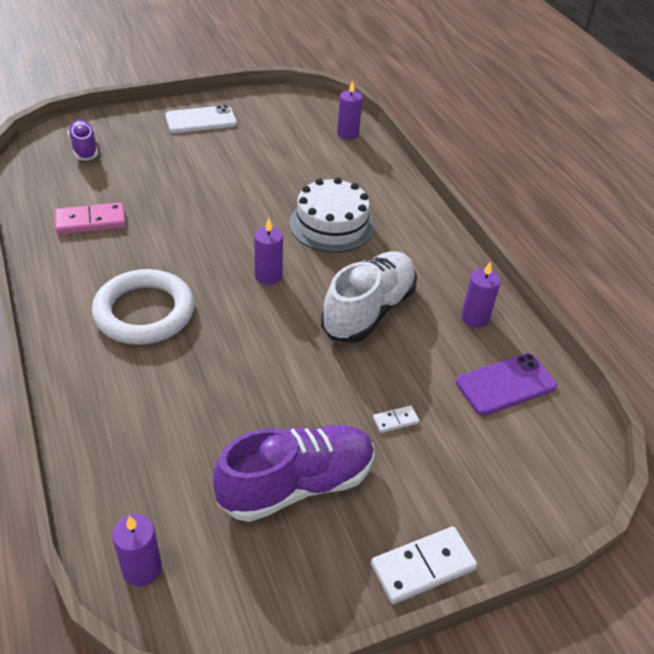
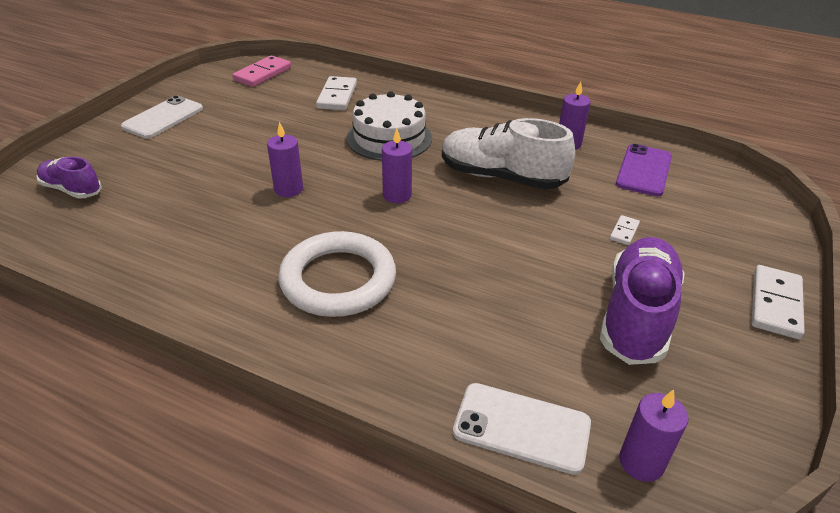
camera: 40 degrees left, 5 degrees down
pink domino [55,202,126,234] -> pink domino moved to [232,55,291,87]
white shoe [321,251,417,343] -> white shoe turned 60 degrees counterclockwise [442,118,575,189]
purple candle [337,80,363,140] -> purple candle moved to [267,122,303,197]
none -> white domino [316,76,357,110]
none -> white phone [453,383,591,475]

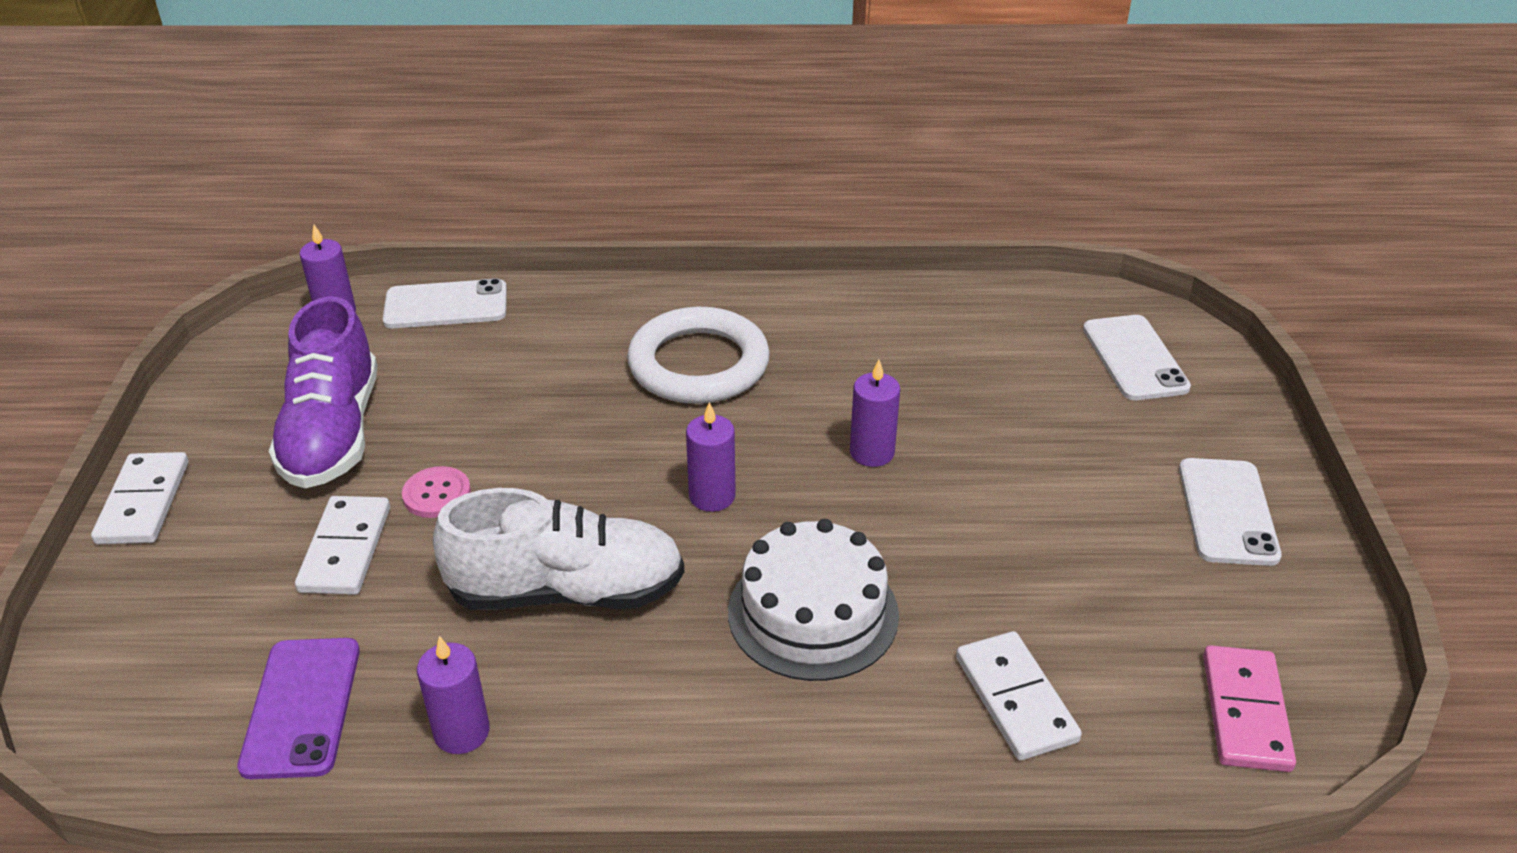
camera: 155 degrees right, 0 degrees up
purple shoe [36,157,102,199] -> white phone [1083,315,1191,400]
white domino [610,215,640,245] -> white domino [295,496,390,595], size x1.96
none -> pink button [402,466,471,518]

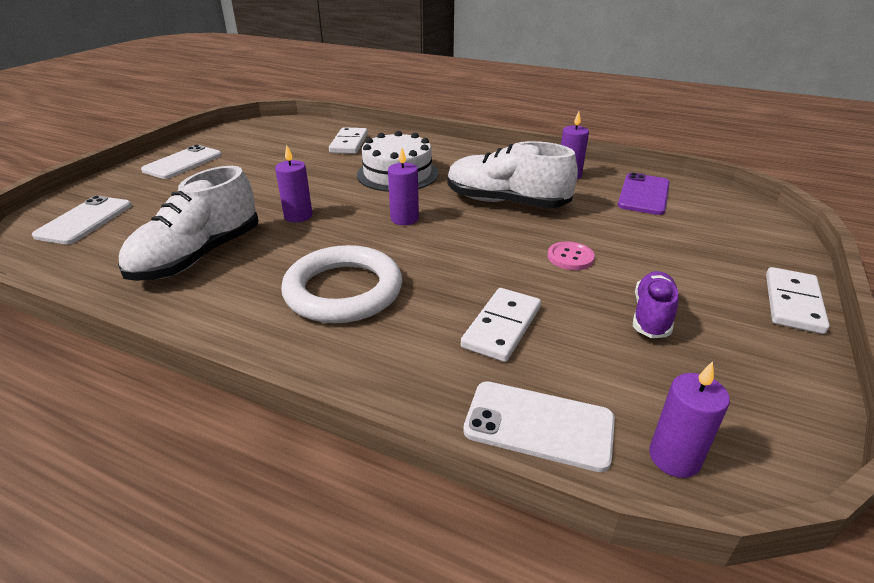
camera: 155 degrees left, 5 degrees down
purple shoe [269,296,378,488] -> purple shoe [633,271,679,338], size x0.57
white domino [295,496,390,595] -> white domino moved to [461,288,541,362]
pink domino [1203,645,1296,772] -> none
none -> white shoe [118,166,259,281]

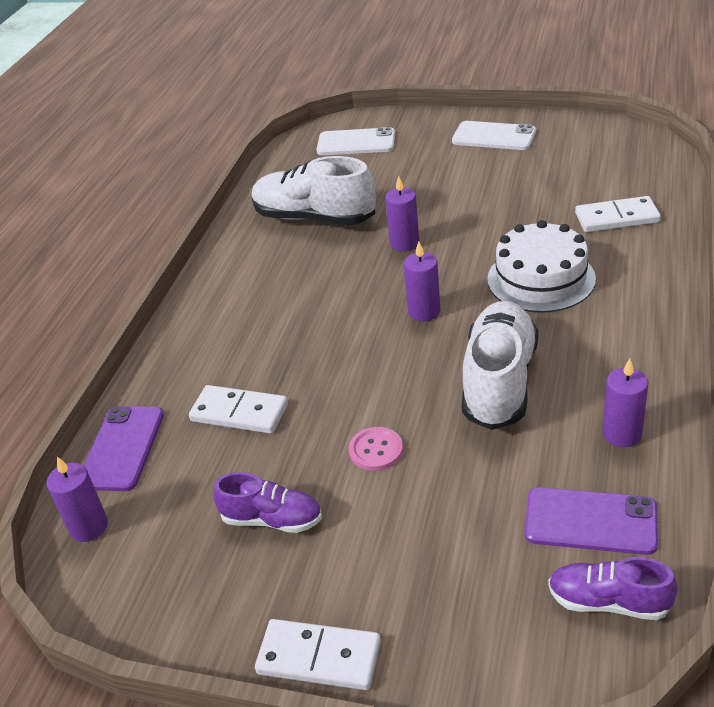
camera: 85 degrees right, 5 degrees up
white ring [281,245,402,323] -> none
white phone [463,381,615,472] -> purple phone [83,406,164,491]
none -> purple shoe [548,557,678,620]

